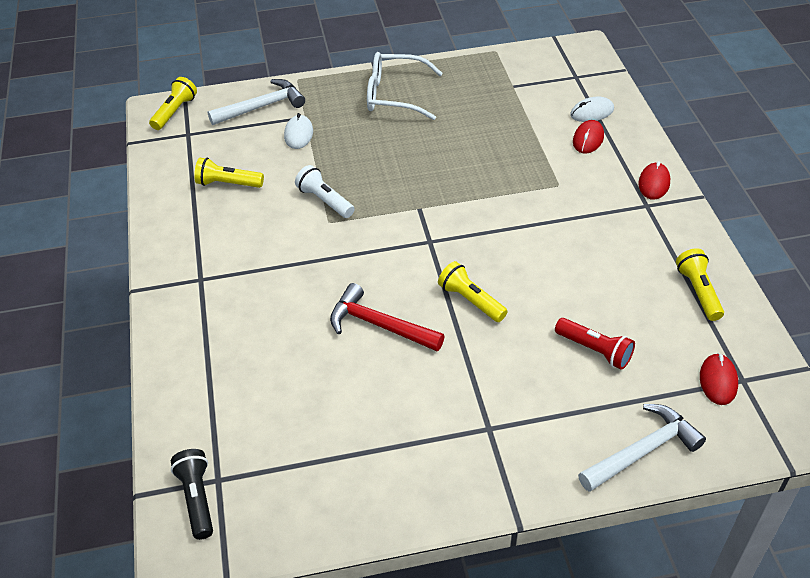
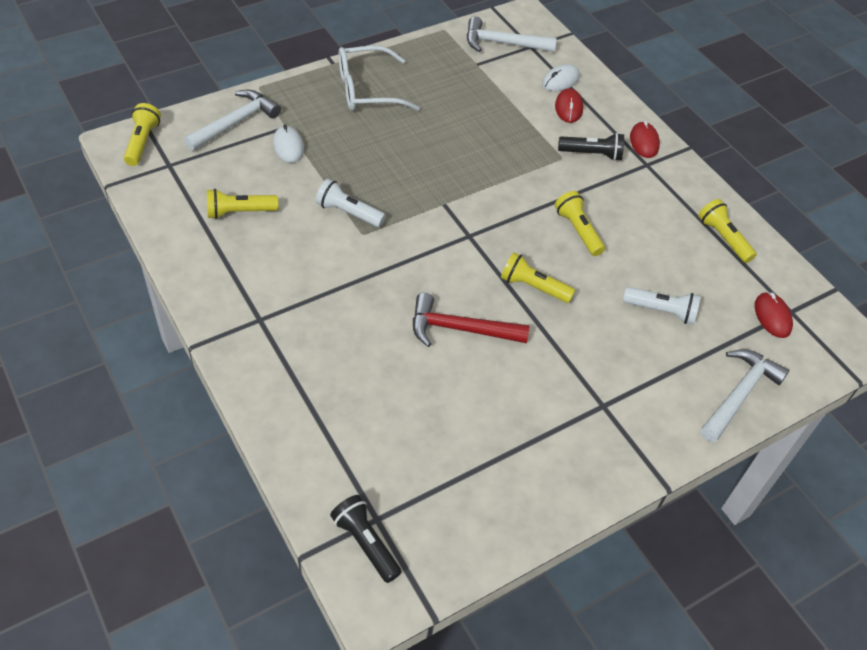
camera: 25 degrees left, 5 degrees up
red flashlight [555,318,635,370] -> white flashlight [623,287,701,324]
none -> white hammer [467,16,557,52]
none -> yellow flashlight [555,191,605,256]
none -> black flashlight [558,133,624,161]

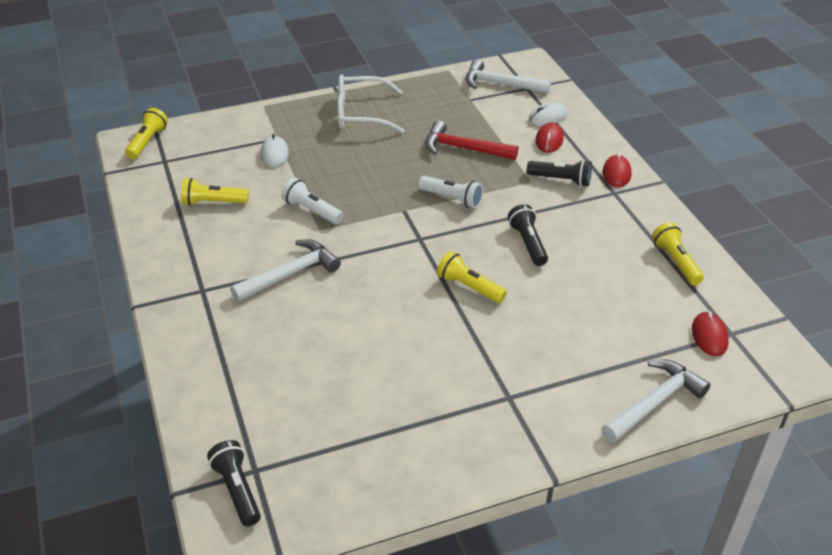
camera: 15 degrees right, 10 degrees down
white hammer [184,90,281,151] -> white hammer moved to [230,239,341,302]
red hammer [413,293,530,347] -> red hammer moved to [425,120,518,160]
yellow flashlight [555,191,605,256] -> black flashlight [508,204,548,266]
white flashlight [623,287,701,324] -> white flashlight moved to [418,176,483,209]

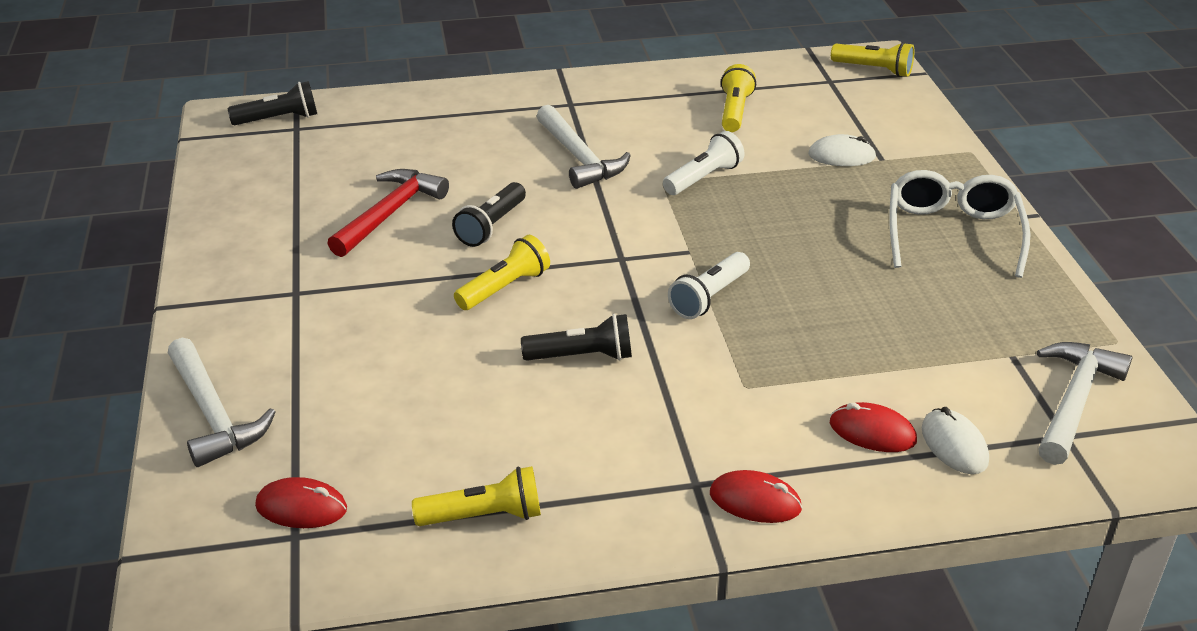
camera: 100 degrees right, 5 degrees down
red hammer [425,120,518,160] -> red hammer moved to [327,169,449,257]
black flashlight [527,160,592,187] -> black flashlight moved to [452,182,526,247]

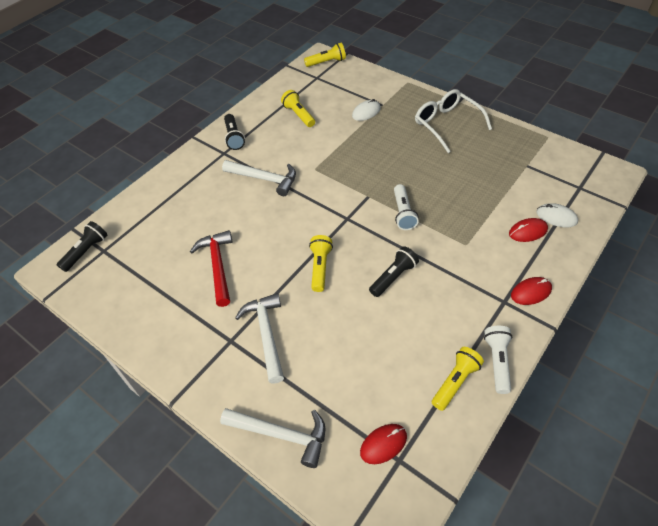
camera: 40 degrees left, 15 degrees up
black flashlight [452,182,526,247] -> black flashlight moved to [224,114,245,150]
white flashlight [663,131,745,195] -> white flashlight moved to [484,326,512,394]
white hammer [1037,342,1132,465] -> white hammer moved to [235,293,284,384]

